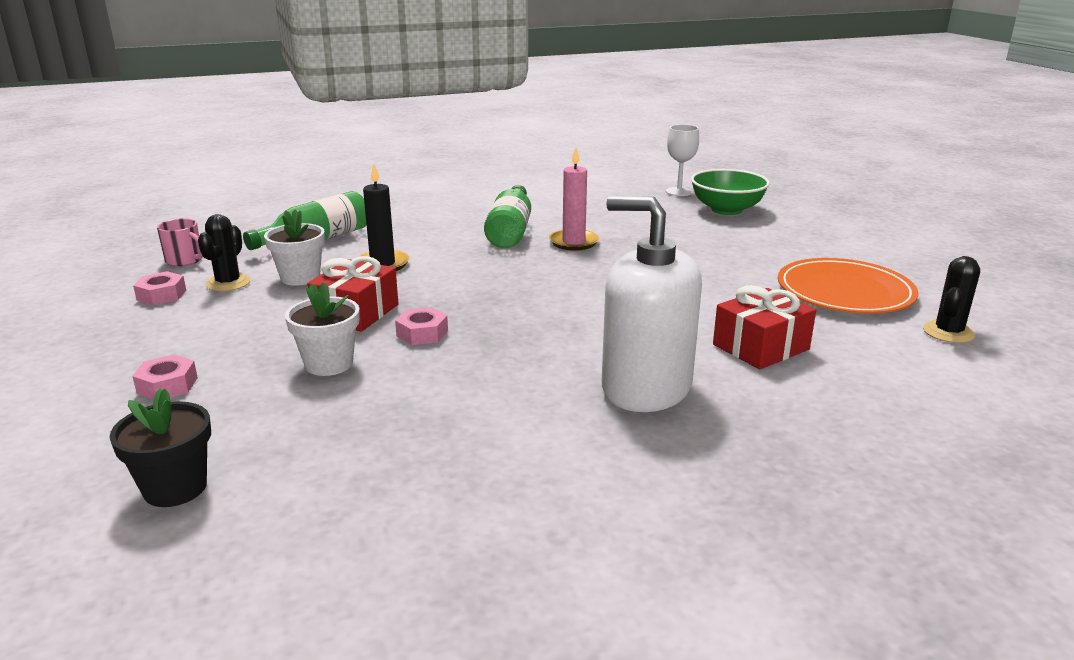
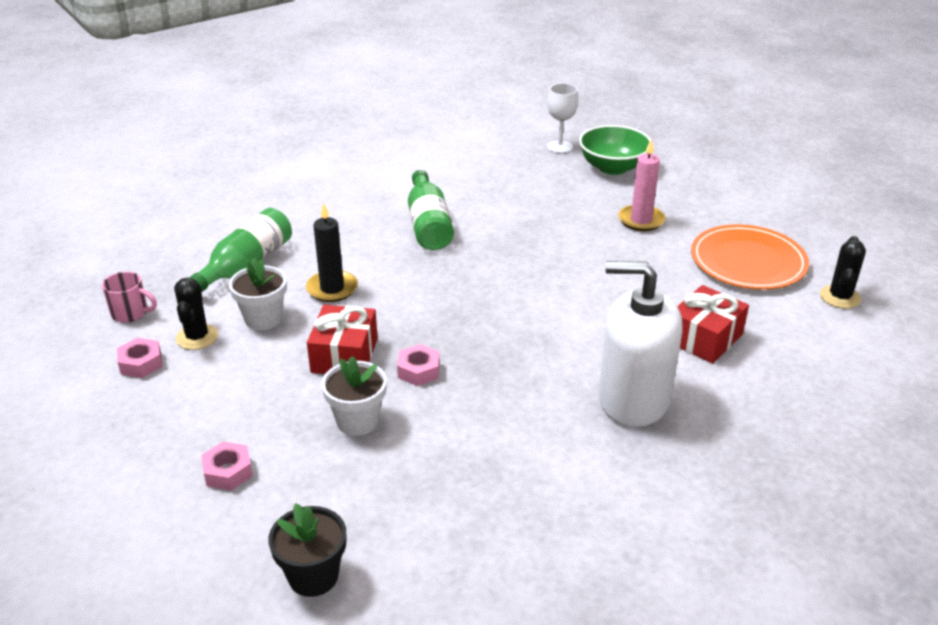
camera: 15 degrees left, 10 degrees up
pink candle [549,147,599,251] -> pink candle moved to [618,139,665,231]

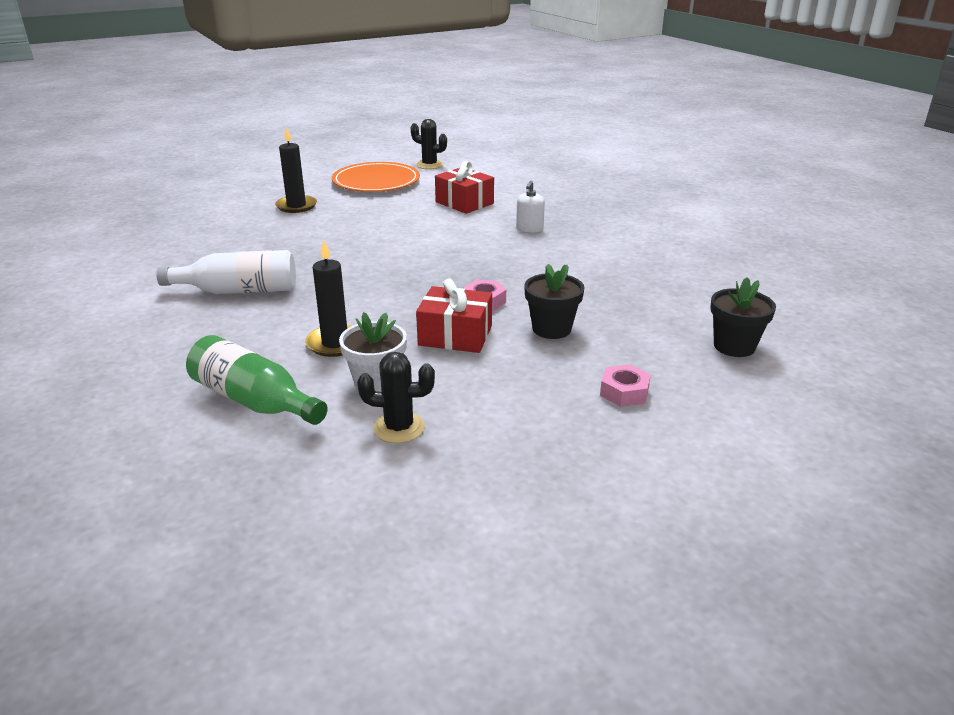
camera: 85 degrees left, 5 degrees down
pink mug [102,271,157,323] -> none
pink nut [117,338,162,378] -> none
white flower pot [321,356,387,436] -> black flower pot [524,264,584,339]
green bottle [408,170,454,250] -> white bottle [156,250,296,294]
white goblet [547,83,578,153] -> none
green bowl [579,125,651,175] -> none
white soap dispenser [598,261,682,427] -> white soap dispenser [516,181,545,233], size x0.42
pink candle [618,139,665,231] -> black candle [275,127,317,213]

